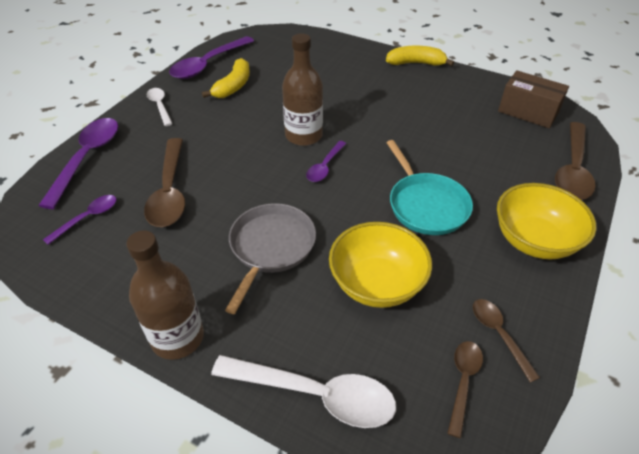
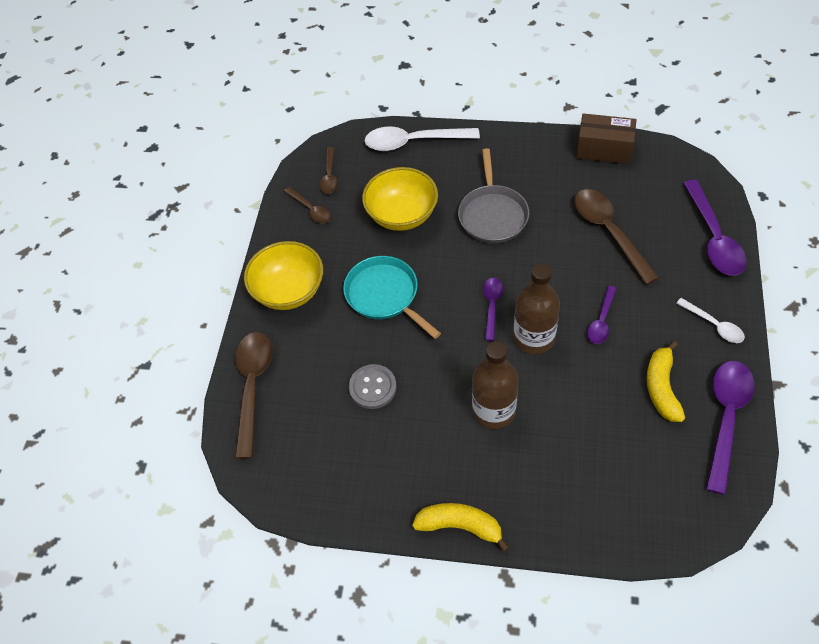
camera: 165 degrees right, 10 degrees up
purple spoon [43,195,117,245] -> purple spoon moved to [587,286,617,344]
brown bottle [126,230,204,360] -> brown bottle moved to [472,341,519,429]
yellow banana [386,45,454,66] -> yellow banana turned 150 degrees counterclockwise [412,503,509,552]
brown box [498,70,569,128] -> brown box moved to [576,114,637,164]
none -> grey button [349,364,397,409]

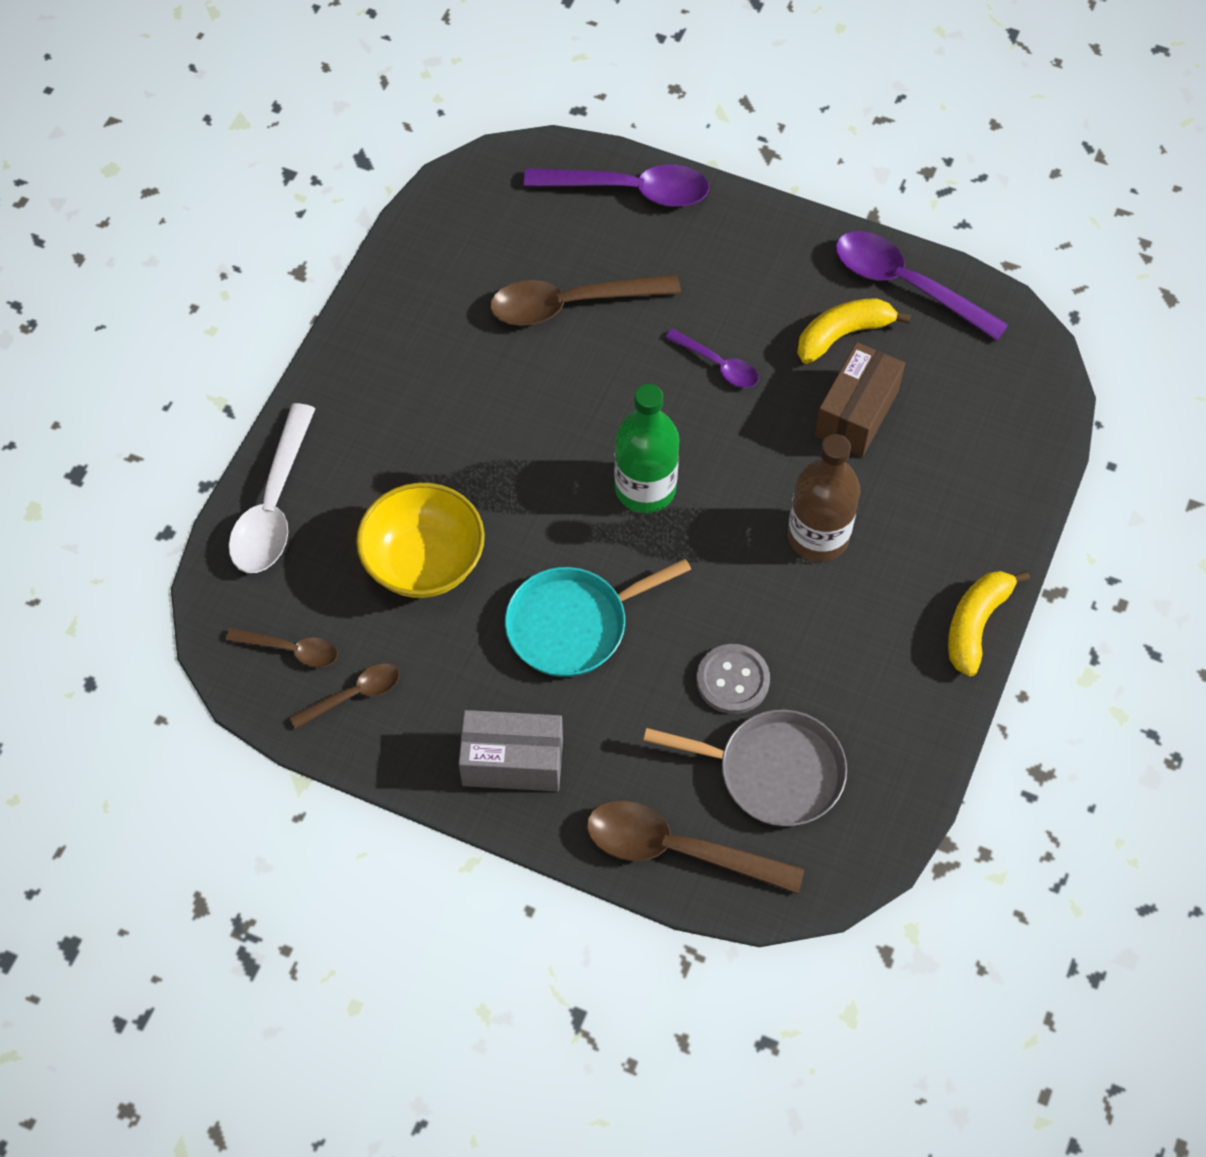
camera: 80 degrees left, 5 degrees up
yellow bowl [244,241,323,310] -> grey box [459,710,563,792]
grey pan [458,148,529,243] -> grey pan moved to [643,709,847,827]
purple spoon [483,278,503,341] -> green bottle [614,384,680,513]
brown bottle [513,263,560,354] -> none
brown box [576,114,637,164] -> brown box moved to [814,342,905,457]
yellow banana [647,341,685,422] -> yellow banana turned 135 degrees clockwise [797,298,911,364]
white spoon [676,298,745,343] -> none

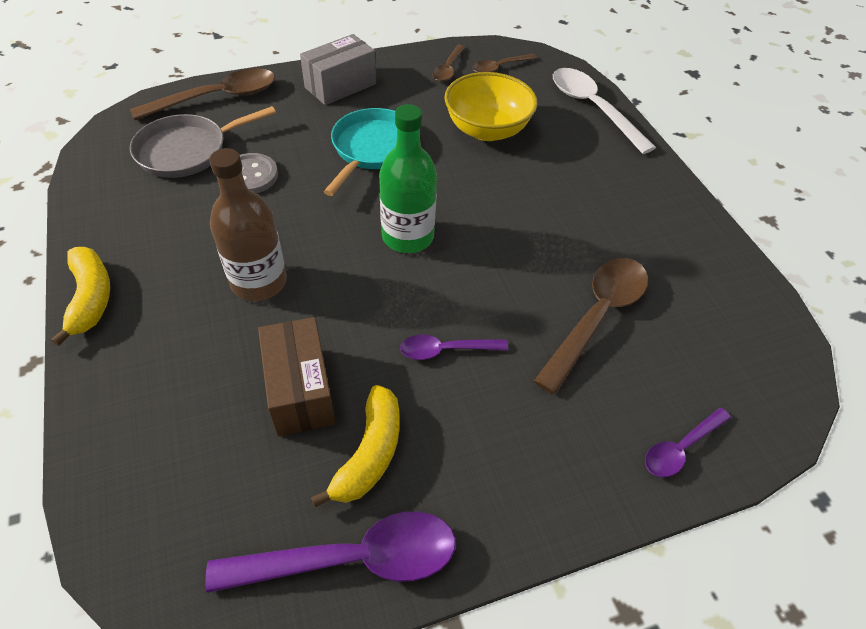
camera: 135 degrees right, 10 degrees down
purple spoon [523,164,709,207] -> purple spoon [645,408,731,477], size x0.55

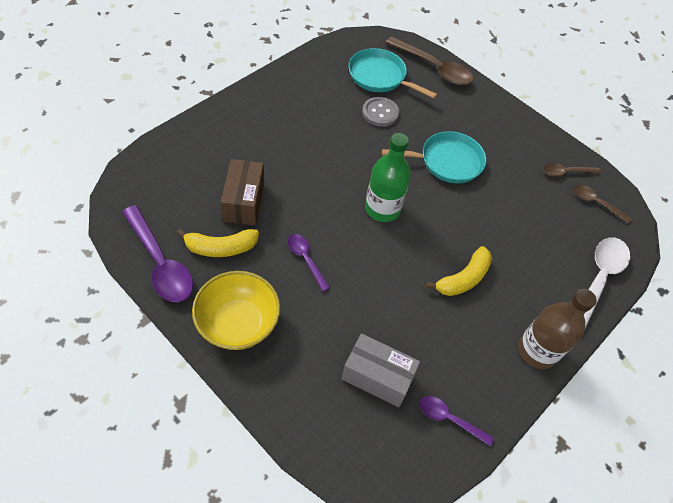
camera: 60 degrees right, 5 degrees up
yellow banana [51,247,110,346] -> yellow banana moved to [426,246,492,296]
grey pan [130,106,276,178] -> turquoise pan [348,48,437,99]
brown bottle [209,148,287,301] -> brown bottle moved to [518,289,597,369]
brown box [258,317,335,436] -> brown box turned 45 degrees counterclockwise [220,159,264,226]
grey box [300,34,376,105] -> grey box moved to [342,333,420,407]
yellow bowl [444,72,537,141] -> yellow bowl moved to [192,271,280,350]
brown spoon [534,258,648,394] -> none
purple spoon [645,408,731,477] -> purple spoon moved to [420,396,494,446]

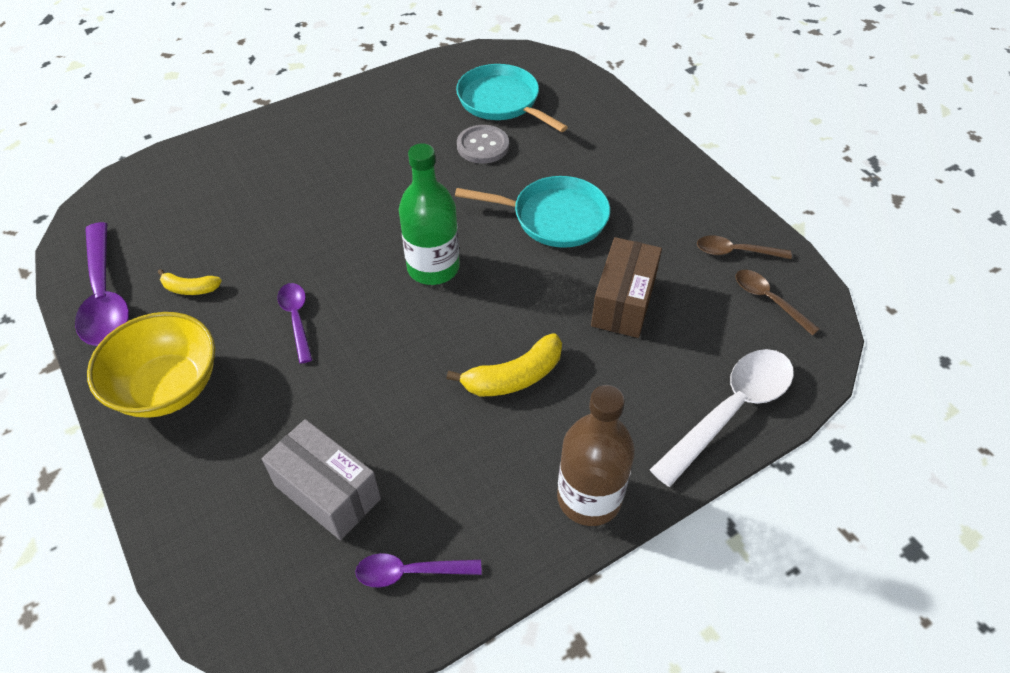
camera: 20 degrees right, 5 degrees down
yellow banana [176,229,259,257] -> yellow banana [158,269,222,295], size x0.60
brown box [220,159,264,226] -> brown box moved to [591,237,662,338]
brown spoon [386,37,473,85] -> none
purple spoon [420,396,494,446] -> purple spoon turned 45 degrees counterclockwise [355,553,481,588]

